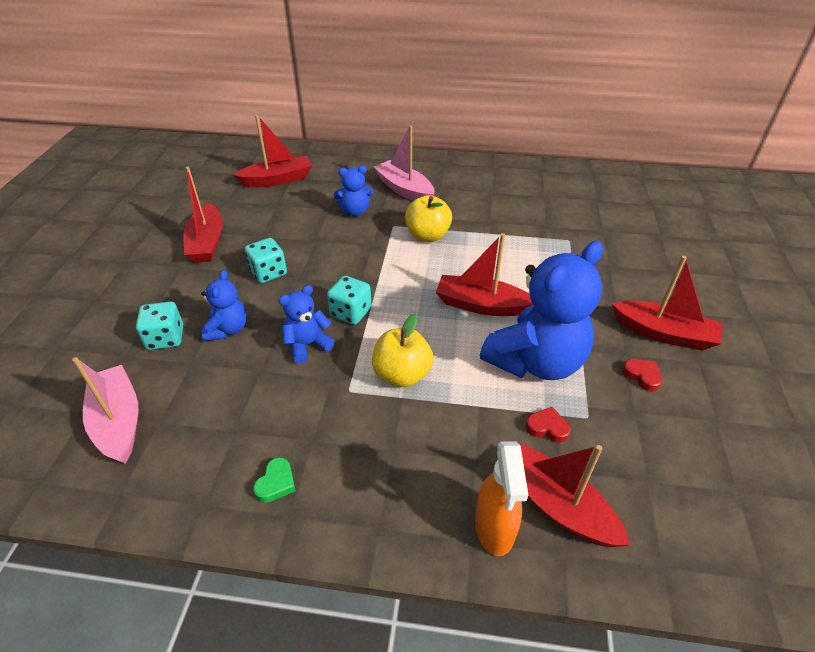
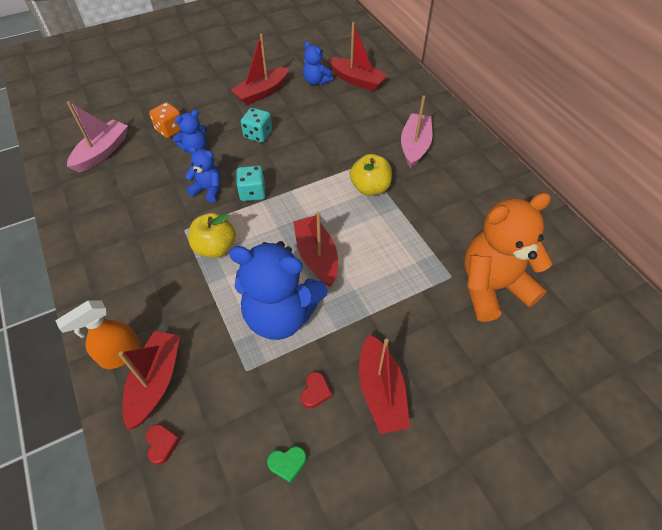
camera: 55 degrees right, 10 degrees up
turquoise dice [136,302,183,350] -> orange dice [149,102,181,138]
green heart [253,457,295,503] -> green heart moved to [267,446,306,483]
blue teddy bear [333,166,373,216] -> blue teddy bear moved to [303,41,333,85]
red heart [526,407,571,443] -> red heart moved to [146,424,180,465]
none -> orange teddy bear [464,193,553,322]

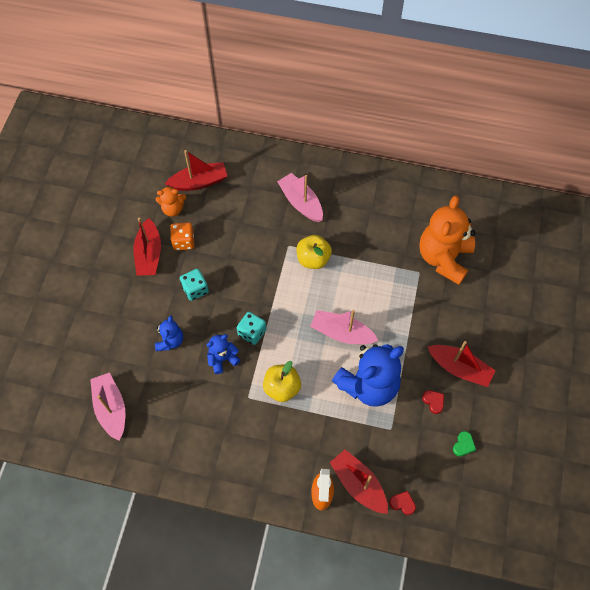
camera: 50 degrees left, 10 degrees up
orange dice [149,102,181,138] -> orange dice moved to [170,222,194,250]
red boat [293,212,338,287] -> pink boat [310,310,379,345]
blue teddy bear [303,41,333,85] -> orange teddy bear [156,185,186,217]

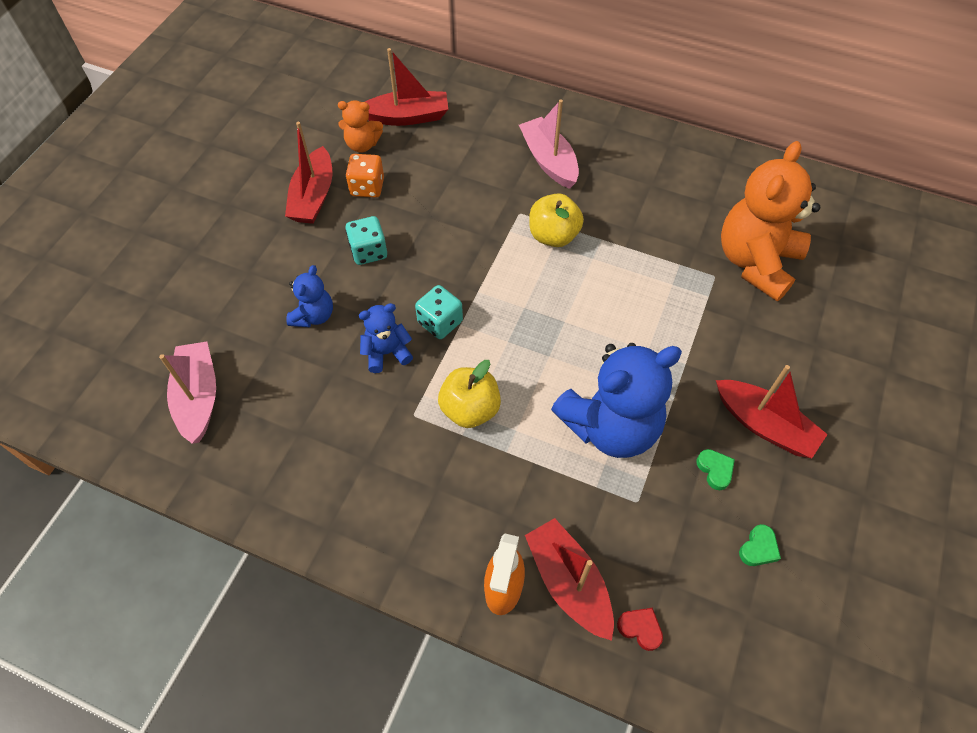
camera: 10 degrees right, 5 degrees down
pink boat [310,310,379,345] -> none
red heart [422,390,444,414] -> green heart [696,449,735,490]

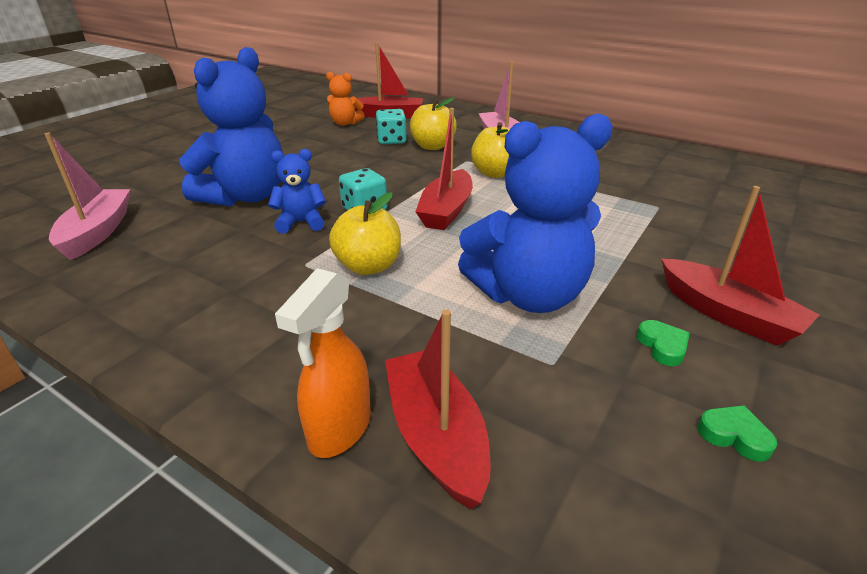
camera: 10 degrees right, 25 degrees down
red boat [285,122,332,224] -> red boat moved to [415,108,473,230]
blue teddy bear [286,265,333,327] -> blue teddy bear [179,47,283,206], size x2.03
orange dice [346,154,384,198] -> none
turquoise dice [346,216,387,265] -> turquoise dice moved to [376,109,407,144]
red heart [617,608,663,651] -> none
orange teddy bear [721,141,820,301] -> none
green heart [739,524,781,566] -> green heart turned 105 degrees counterclockwise [698,405,777,462]
none -> yellow apple [410,97,457,150]

